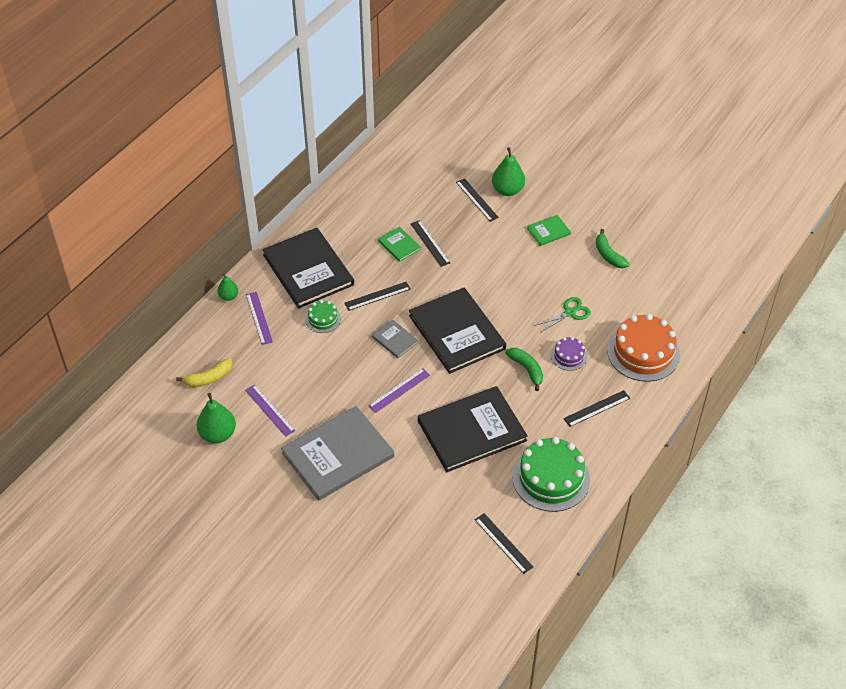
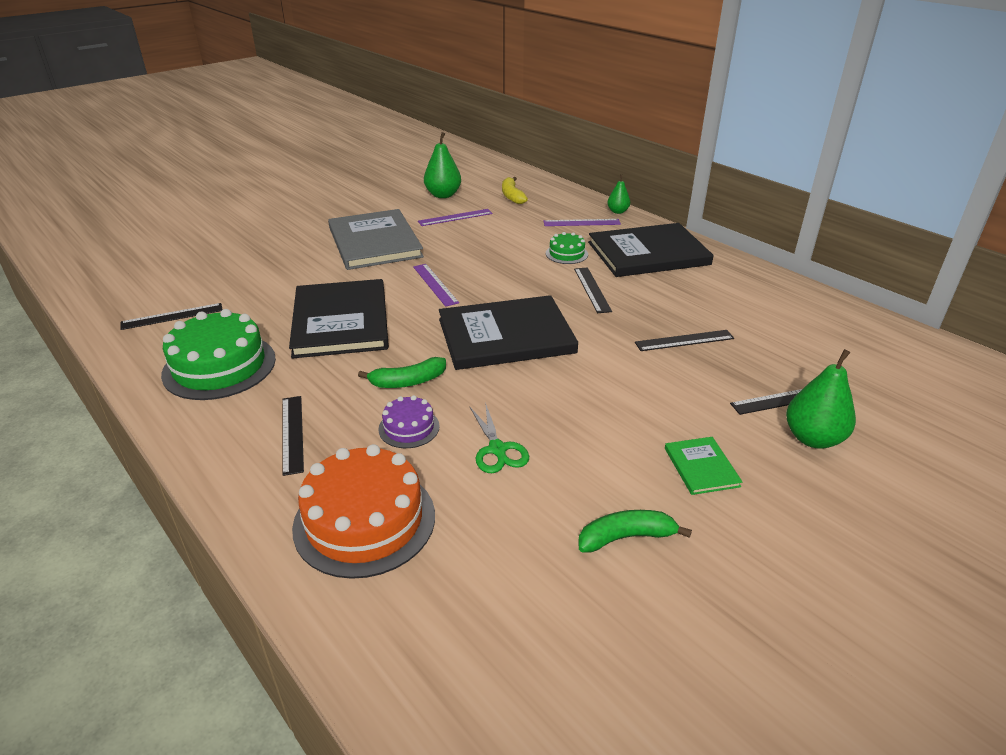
camera: 105 degrees right, 15 degrees down
grey book [372,320,419,358] -> none
green book [378,227,421,262] -> none

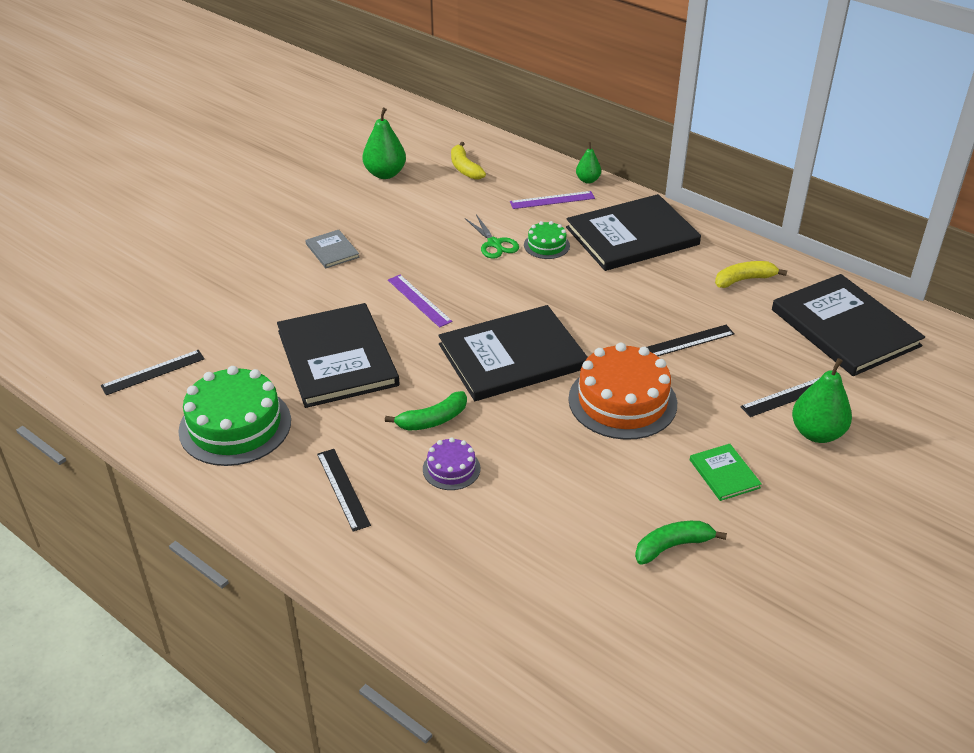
camera: 10 degrees left, 5 degrees up
orange cake [292,444,435,579] -> orange cake moved to [568,343,677,440]
grey book [328,209,424,270] -> grey book [305,230,360,268], size x0.44
purple ruler [418,209,493,226] -> none
green scissors [470,402,529,473] -> green scissors moved to [465,214,519,259]
black ruler [574,267,612,313] -> none
none -> yellow banana [715,261,787,288]
none -> black book [772,274,925,376]

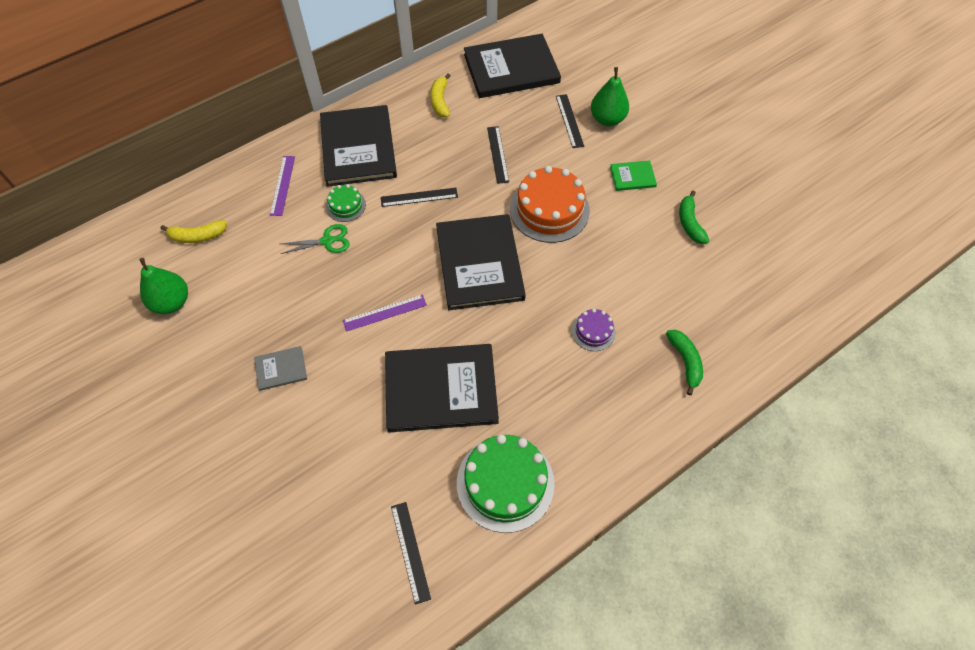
camera: 75 degrees left, 20 degrees up
black ruler [317,449,371,532] -> black ruler moved to [381,188,458,207]
green banana [385,391,467,431] -> green banana moved to [666,330,703,395]
green pear [576,142,601,183] -> none

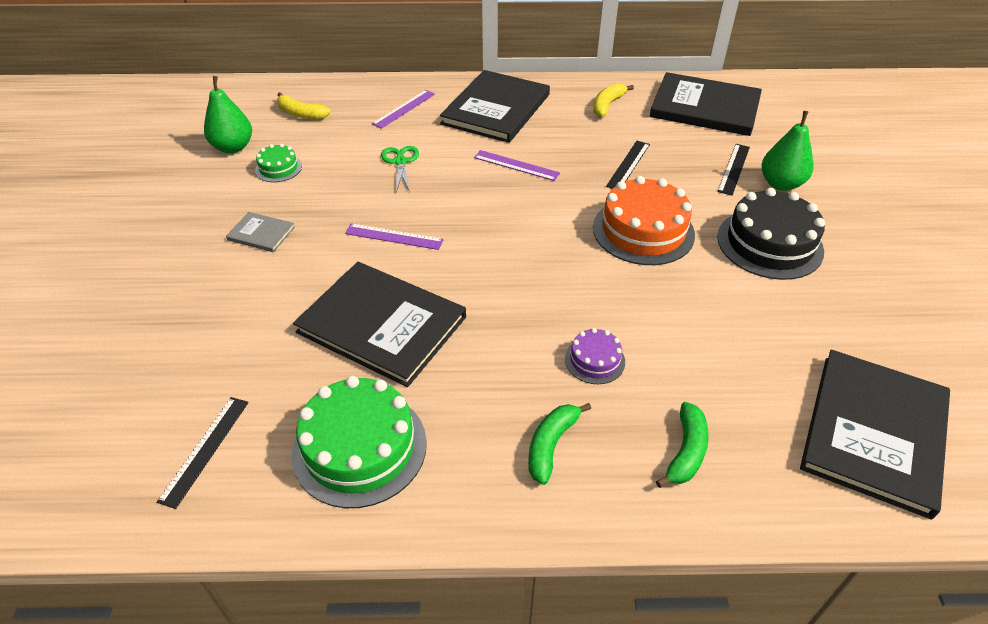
camera: 35 degrees right, 15 degrees down
green scissors [281,224,350,254] -> green scissors turned 120 degrees counterclockwise [381,146,419,193]
green cake [326,184,366,222] -> green cake moved to [255,144,302,182]
black ruler [381,188,458,207] -> purple ruler [474,150,560,181]
black book [436,214,526,310] -> black book moved to [800,350,950,519]
green book [610,161,657,191] -> black cake [717,188,825,280]
green banana [679,190,710,244] -> green banana moved to [528,403,591,485]

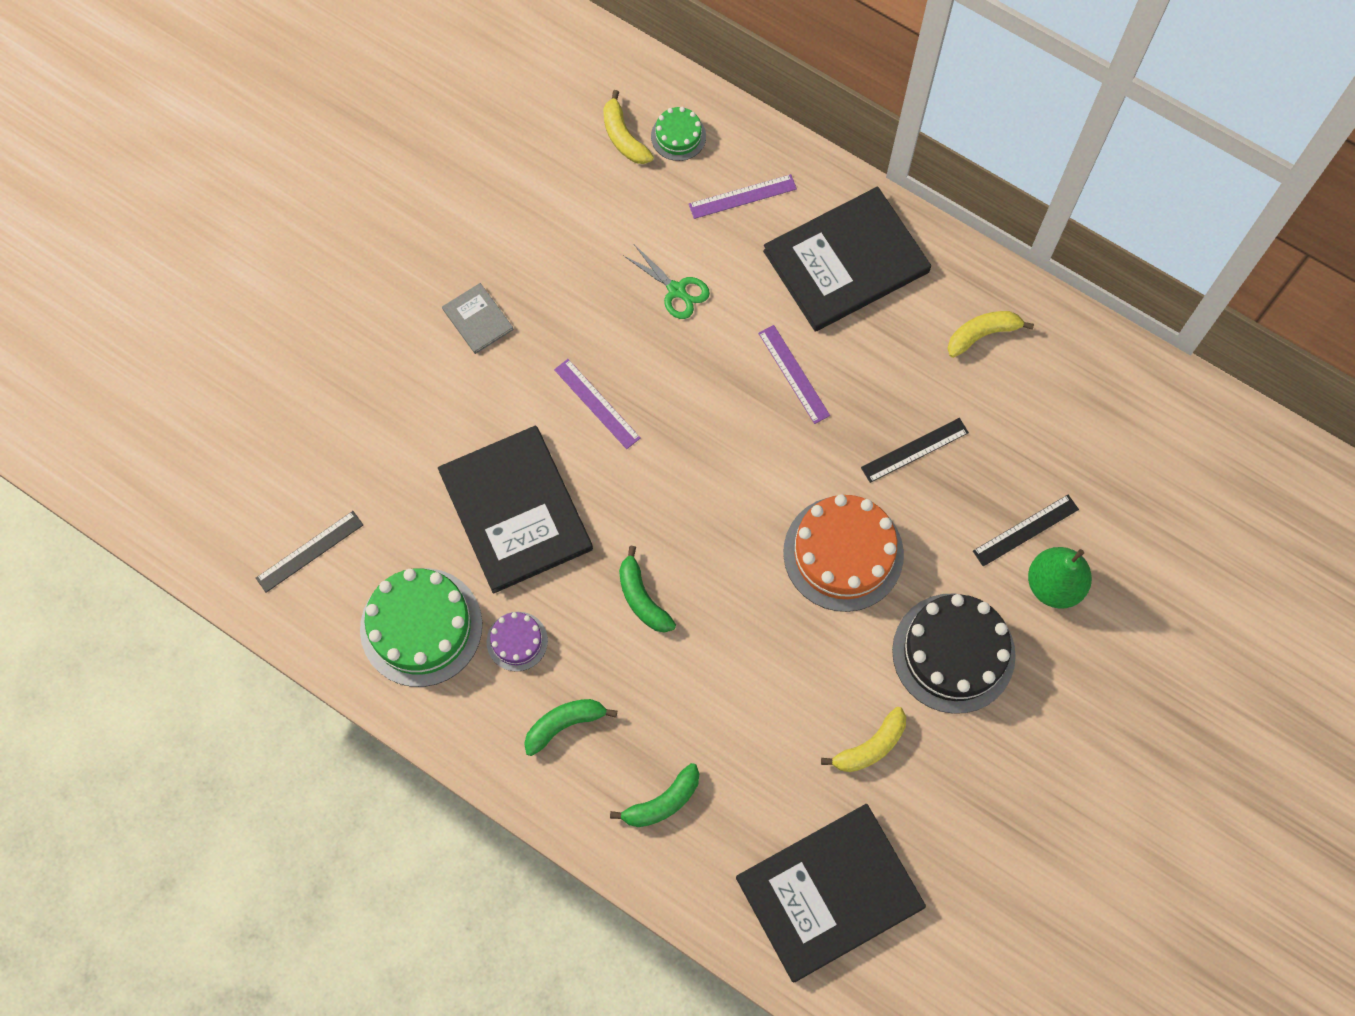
camera: 35 degrees right, 25 degrees up
green pear [204,76,252,153] -> none
green cake [255,144,302,182] -> green cake moved to [651,107,706,161]
green scissors [381,146,419,193] -> green scissors turned 105 degrees clockwise [623,245,710,319]
purple cake [565,328,625,384] -> purple cake moved to [487,612,548,672]
black book [650,72,762,136] -> none
none -> green banana [619,546,676,633]
none -> yellow banana [821,707,906,772]

